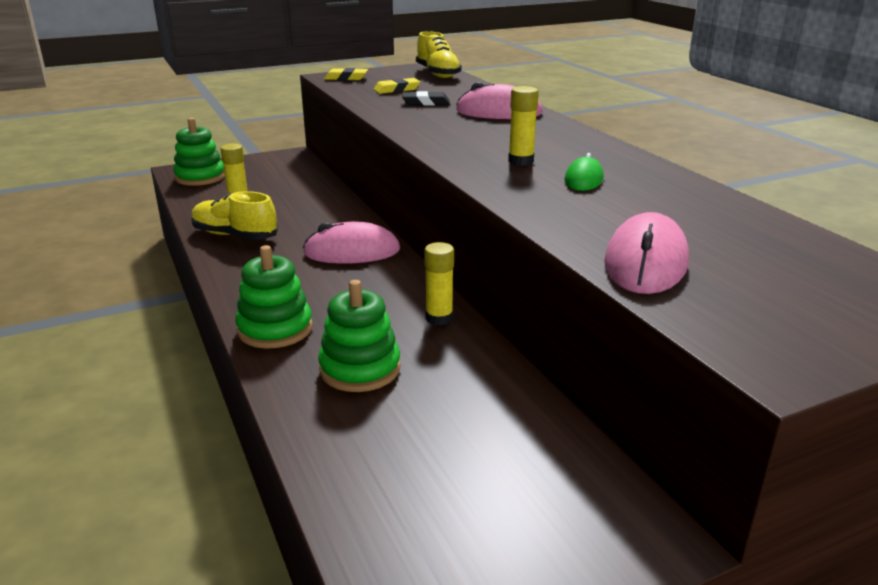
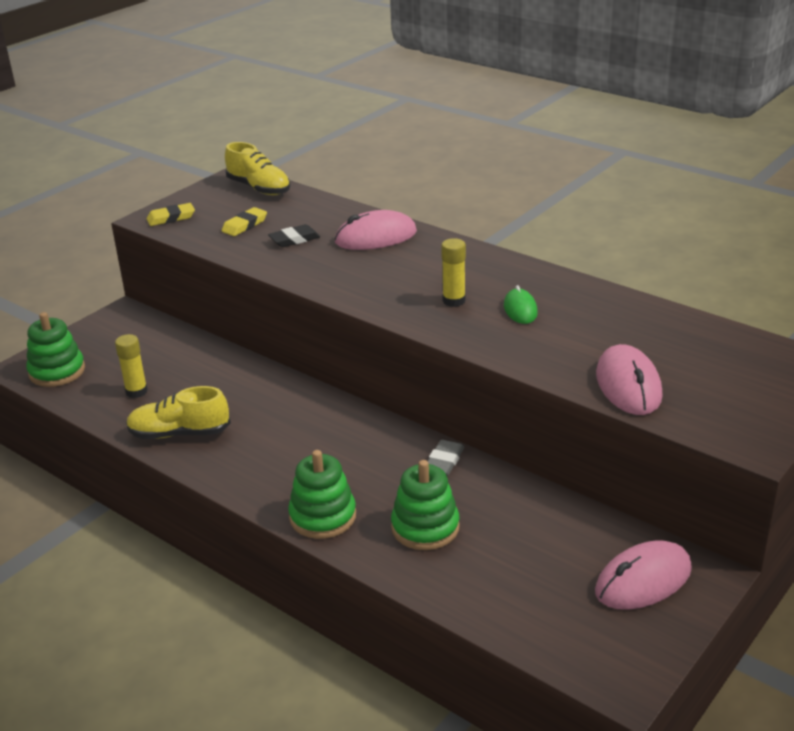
camera: 25 degrees left, 5 degrees up
pink mouse [303,222,400,264] -> pink mouse moved to [595,540,692,610]
yellow glue stick [424,242,454,326] -> grey eraser [428,440,464,476]

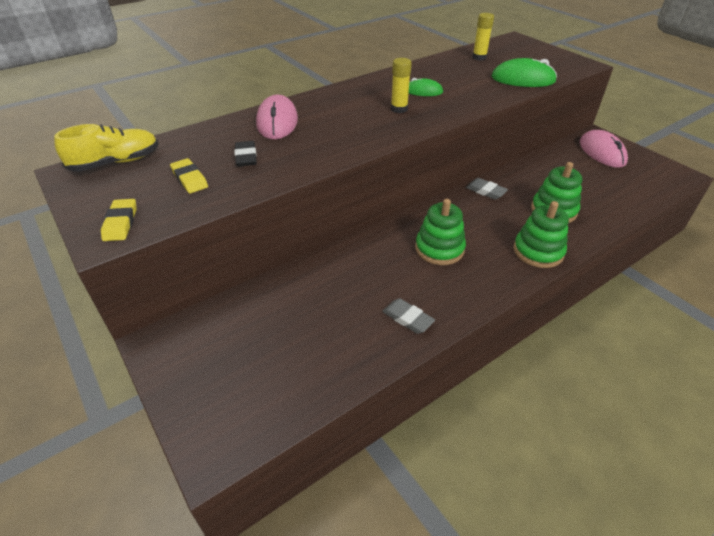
camera: 75 degrees left, 10 degrees up
green stacking toy [26,312,85,387] -> green stacking toy moved to [415,199,466,265]
yellow glue stick [115,334,148,398] -> yellow glue stick moved to [472,13,494,60]
yellow shoe [126,386,231,439] -> grey eraser [382,298,435,334]
pink mouse [596,344,663,415] -> green mouse [491,58,557,87]

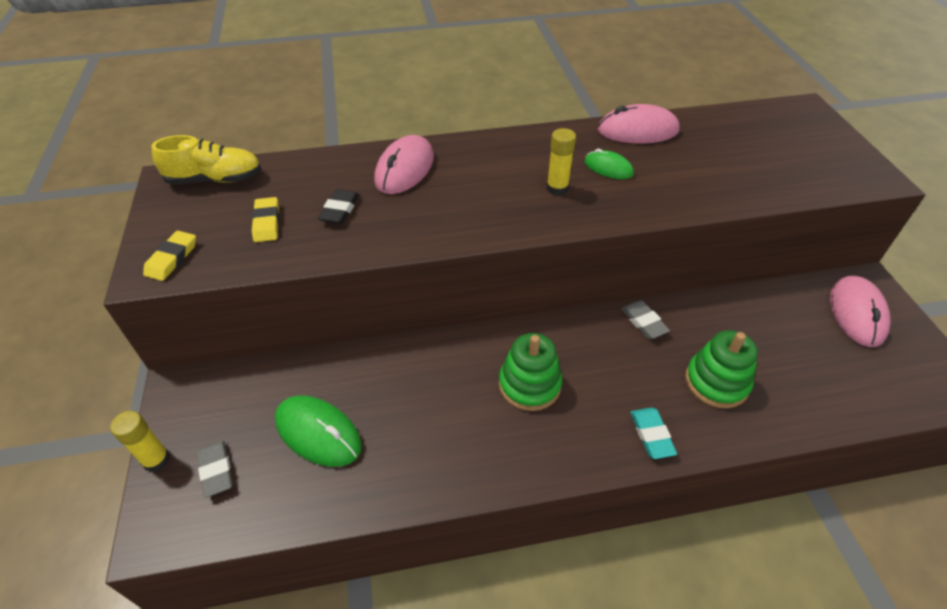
camera: 25 degrees right, 5 degrees up
grey eraser [382,298,435,334] -> grey eraser moved to [197,441,233,498]
yellow glue stick [472,13,494,60] -> yellow glue stick moved to [110,411,170,472]
green mouse [491,58,557,87] -> green mouse moved to [275,395,362,467]
green stacking toy [514,201,569,268] -> turquoise eraser [630,408,677,459]
none -> pink mouse [598,104,679,144]

